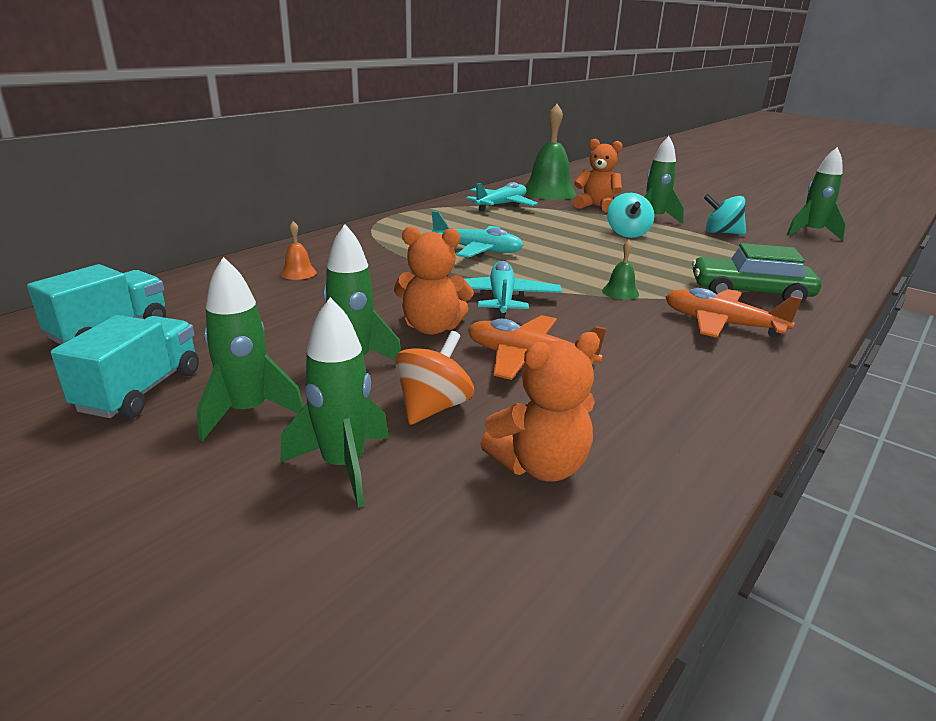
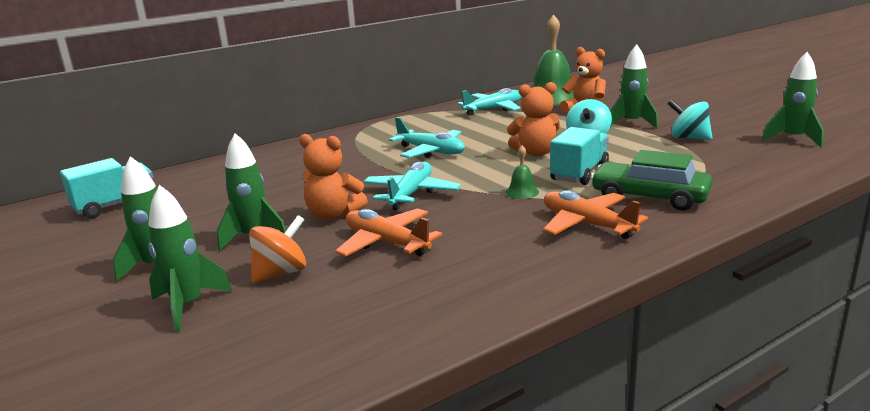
camera: 20 degrees right, 5 degrees down
turquoise truck [51,315,199,419] -> turquoise truck moved to [550,127,609,185]
orange bell [280,221,317,280] -> none
orange teddy bear [481,332,600,482] -> orange teddy bear moved to [507,82,560,156]

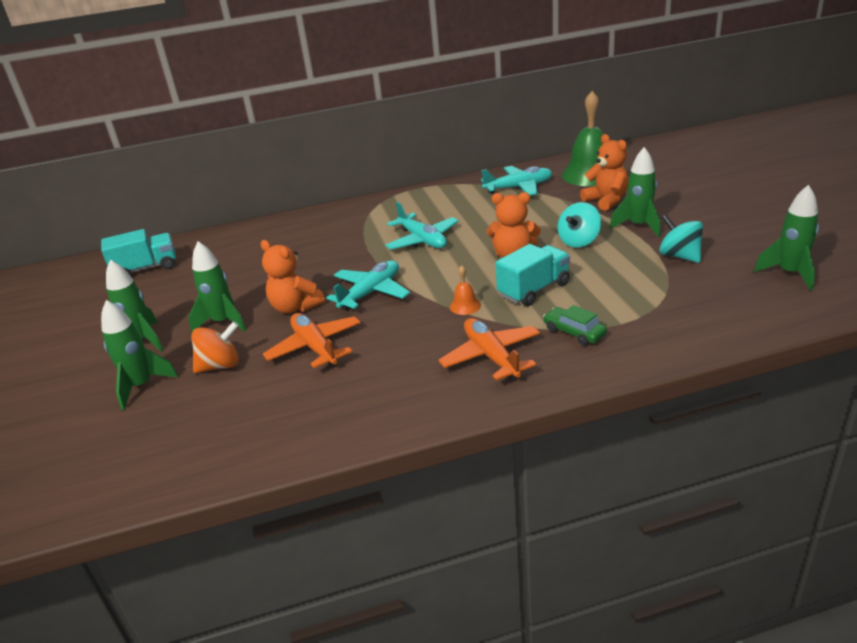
camera: 20 degrees right, 10 degrees up
green bell [506,145,539,199] -> orange bell [450,265,481,315]
green car [590,150,712,211] -> green car [543,305,607,346], size x0.58

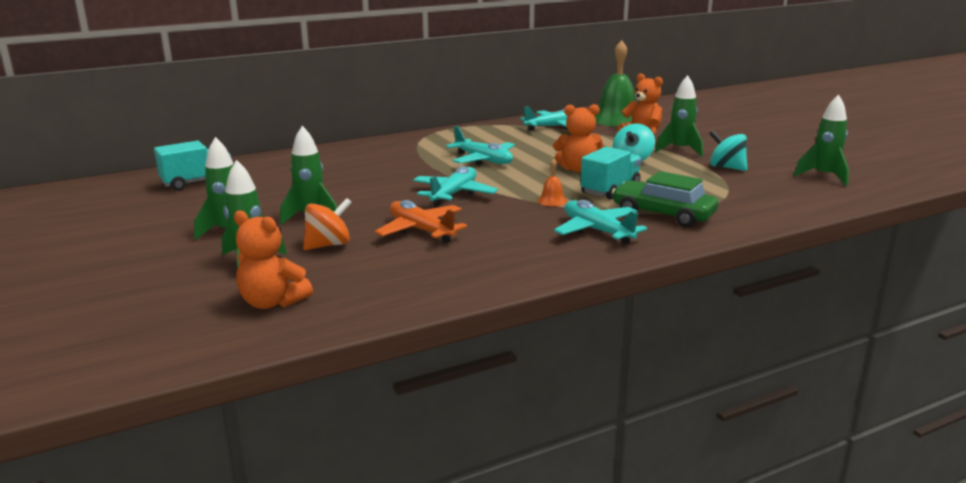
camera: 15 degrees left, 10 degrees down
orange teddy bear [261,240,325,313] -> orange teddy bear moved to [234,210,313,309]
orange plane [438,318,540,381] -> turquoise plane [554,200,647,245]
green car [543,305,607,346] -> green car [612,171,718,227], size x1.73

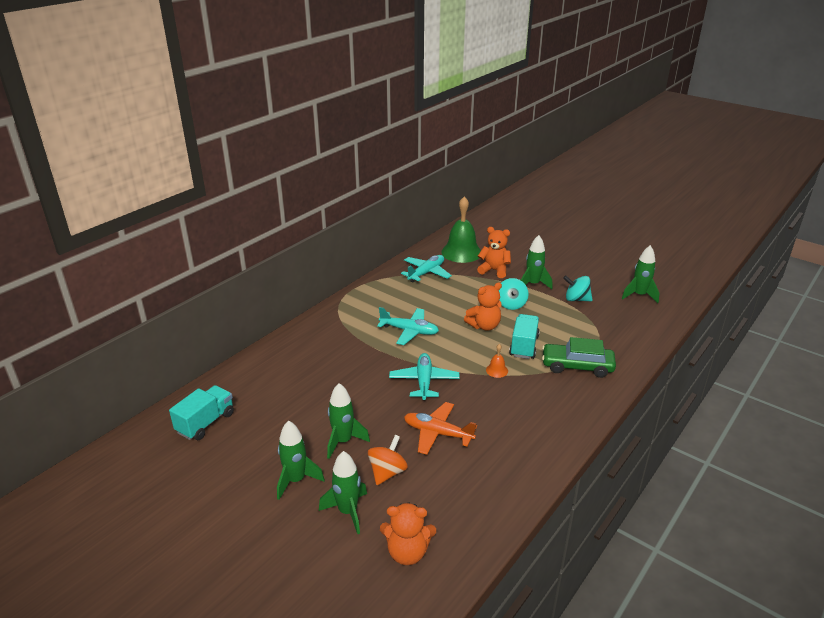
camera: 25 degrees left, 10 degrees up
turquoise plane [554,200,647,245] -> none

